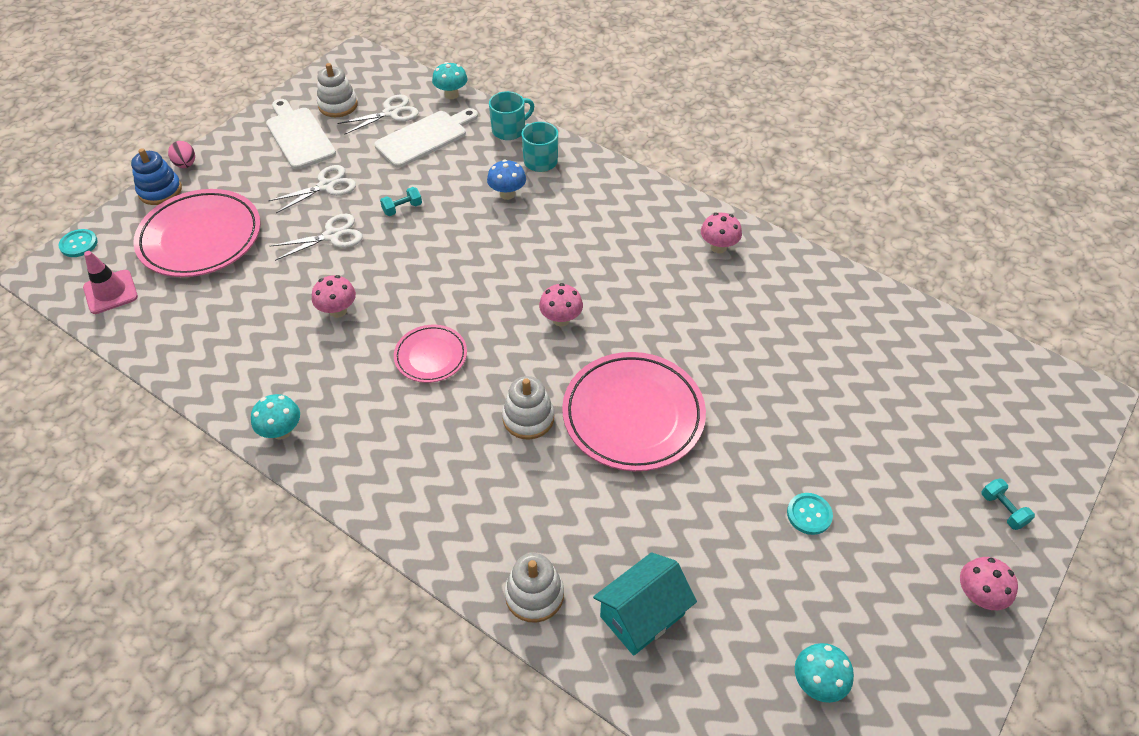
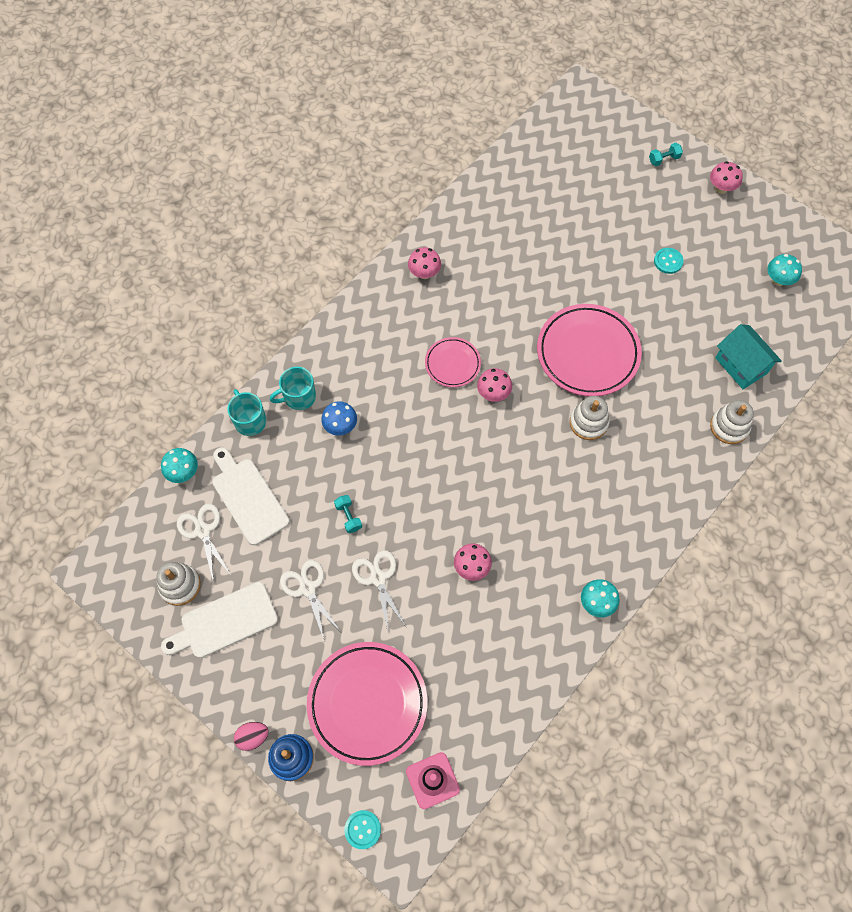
camera: 85 degrees left, 15 degrees up
pink plate [394,325,467,383] -> pink plate moved to [425,337,481,387]

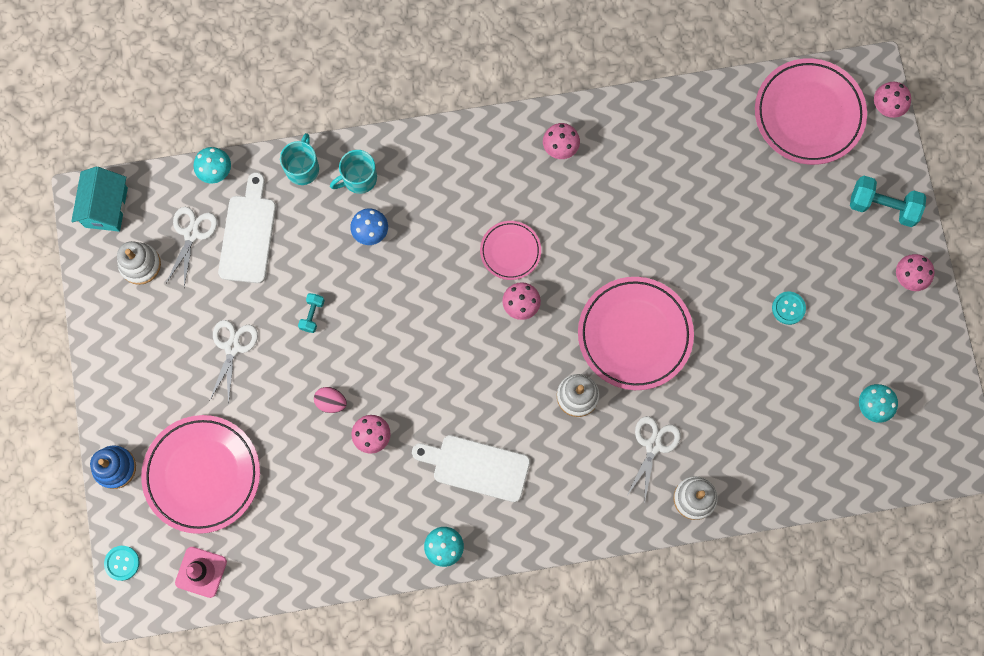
camera: 40 degrees right, 10 degrees up
white cutting board [161,582,278,658] -> white cutting board moved to [412,435,530,502]
pink egg [234,722,269,751] -> pink egg moved to [314,387,347,413]
turquoise mug [270,367,316,410] -> turquoise mug turned 45 degrees counterclockwise [330,150,377,194]
white scissors [352,550,406,631] -> white scissors moved to [627,416,681,504]
turquoise dumbbell [649,143,683,166] -> turquoise dumbbell [850,176,926,227], size x1.88
turquoise house [715,324,782,389] -> turquoise house moved to [71,167,128,232]
none -> pink plate [755,58,867,165]
none -> pink mushroom [874,82,911,118]

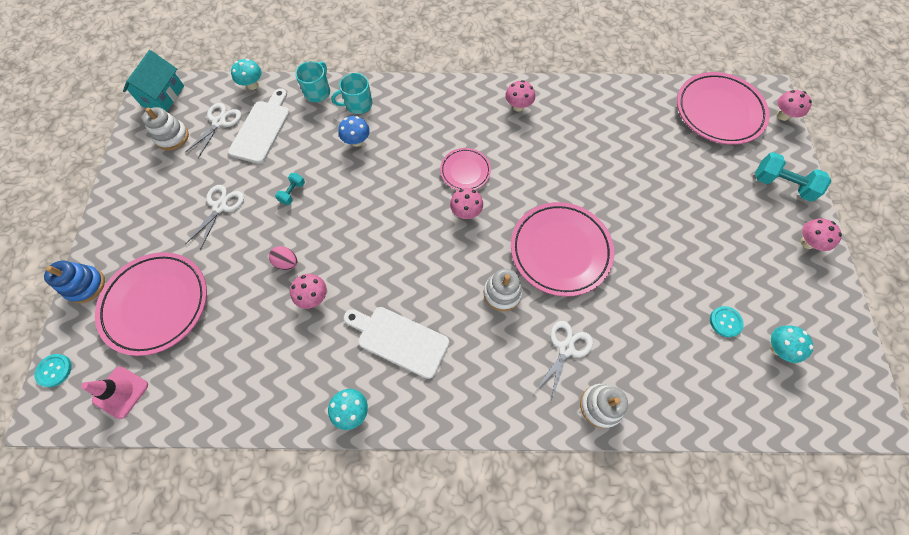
camera: 10 degrees right, 10 degrees down
turquoise button [772,292,806,325] -> turquoise button moved to [710,306,744,337]

